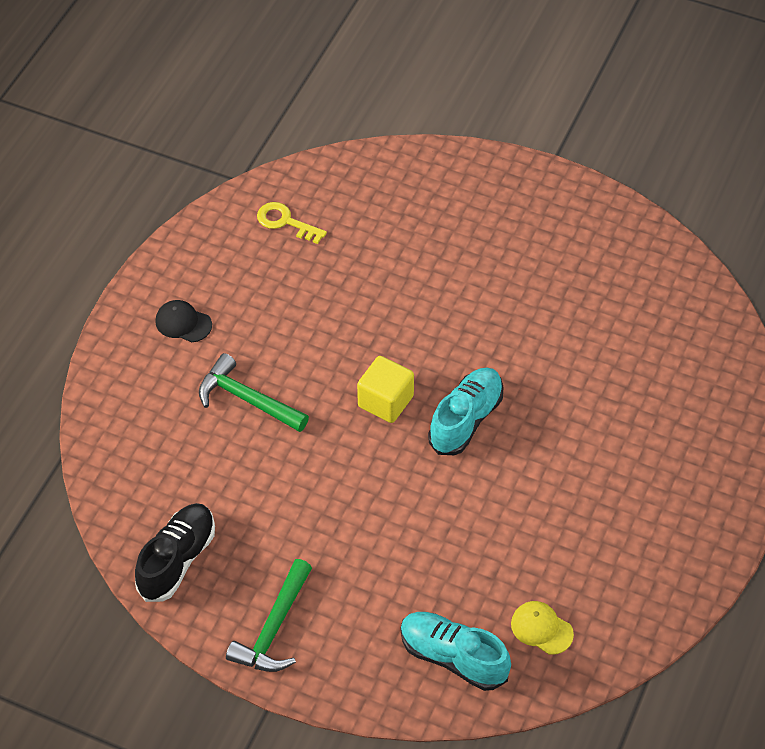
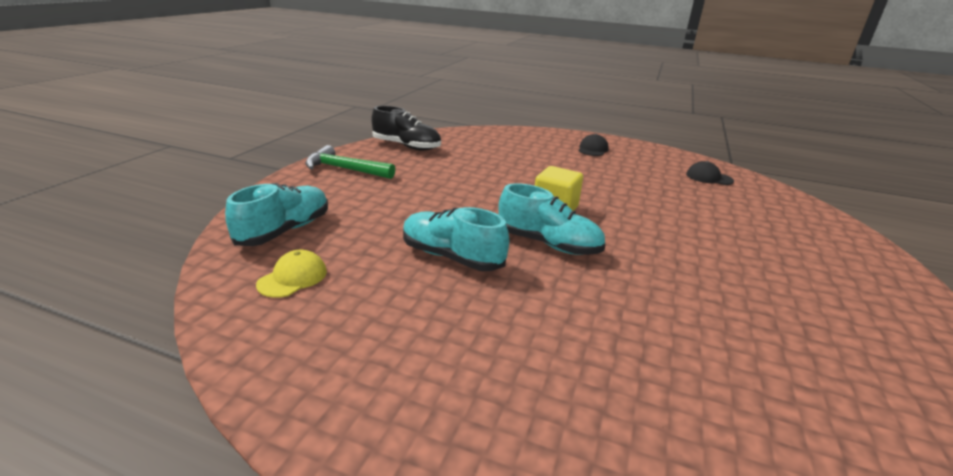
camera: 85 degrees right, 25 degrees down
green hammer [199,353,309,432] -> none
yellow key [257,202,327,244] -> black cap [686,161,734,185]
none -> turquoise shoe [403,207,509,271]

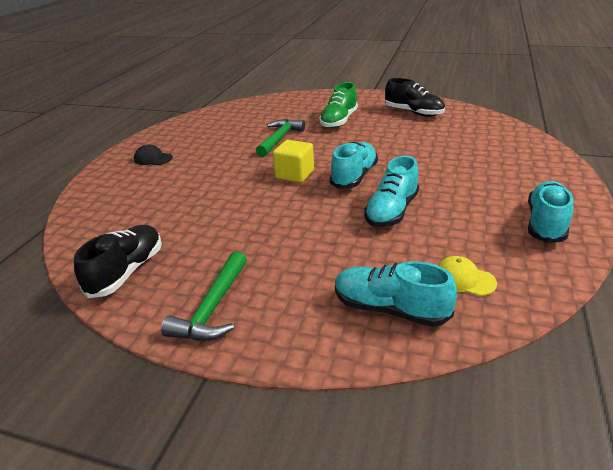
camera: 90 degrees left, 5 degrees up
black cap [686,161,734,185] -> none
none -> green hammer [256,119,305,157]
none -> green shoe [319,82,358,128]
none -> black shoe [385,78,445,116]
none -> turquoise shoe [528,181,574,243]

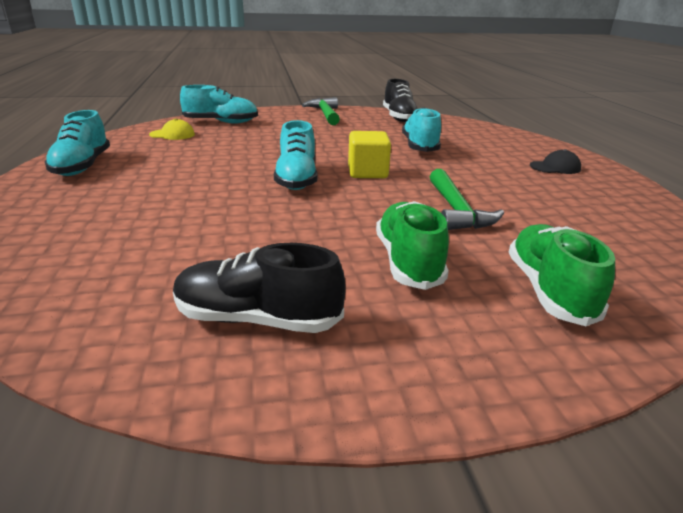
camera: 150 degrees right, 5 degrees down
turquoise shoe [364,156,419,227] -> turquoise shoe moved to [402,107,441,152]
none -> green shoe [509,224,615,326]

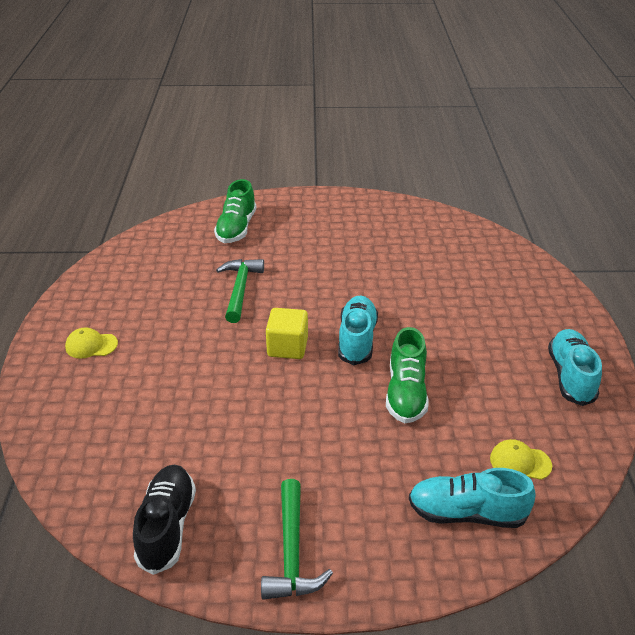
camera: 170 degrees left, 10 degrees up
black shoe [173,243,346,333] -> none
green shoe [376,201,449,290] -> green shoe moved to [386,327,429,423]
turquoise shoe [402,107,441,152] -> none
black cap [530,149,581,174] -> yellow cap [65,327,118,359]

